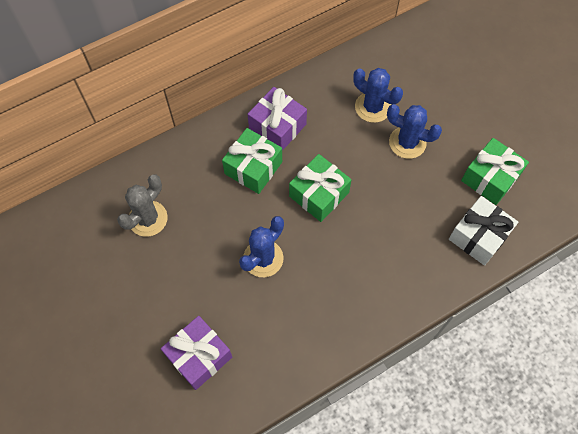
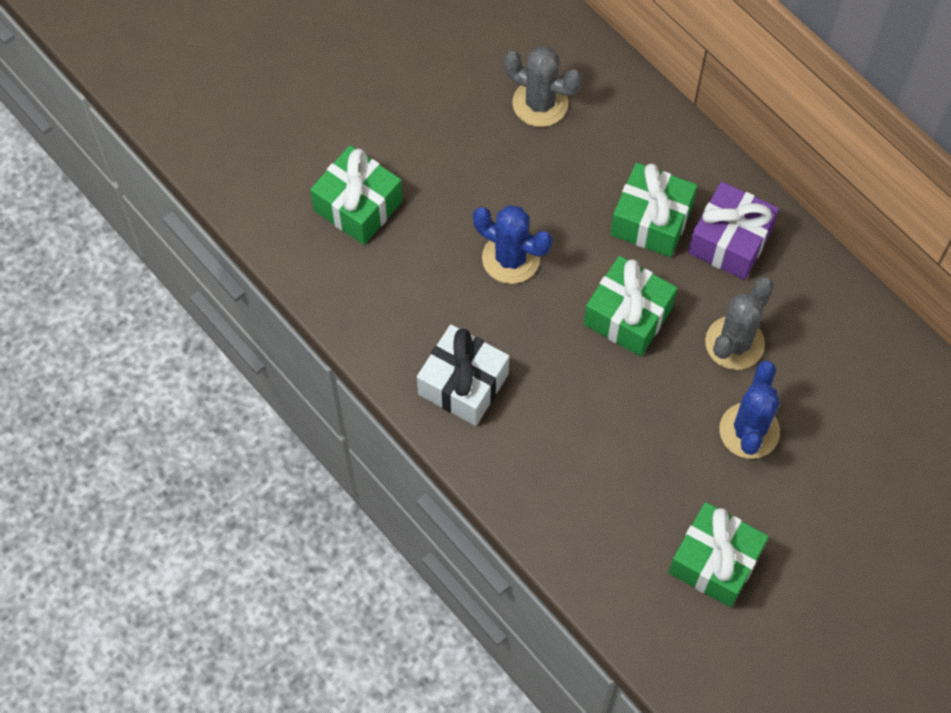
camera: 80 degrees right, 0 degrees up
purple gift [161,316,232,390] -> green gift [310,145,403,245]
blue cactus [354,68,403,123] -> none
white gift [449,196,518,266] -> white gift moved to [417,325,510,426]
none -> grey cactus [705,277,774,370]

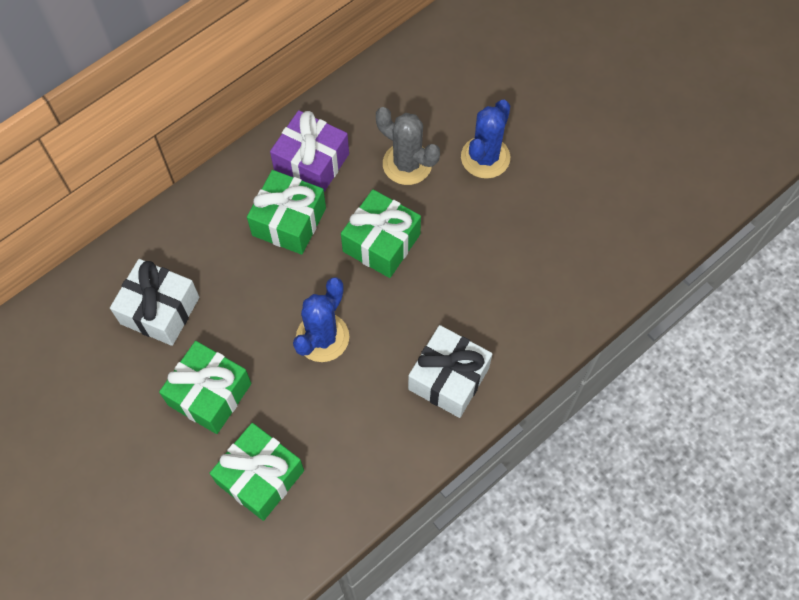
camera: 90 degrees left, 0 degrees up
grey cactus [504,47,582,127] -> white gift [110,259,199,346]
green gift [668,502,769,607] -> green gift moved to [159,341,252,434]
blue cactus [719,360,780,459] -> blue cactus turned 75 degrees counterclockwise [461,100,510,179]

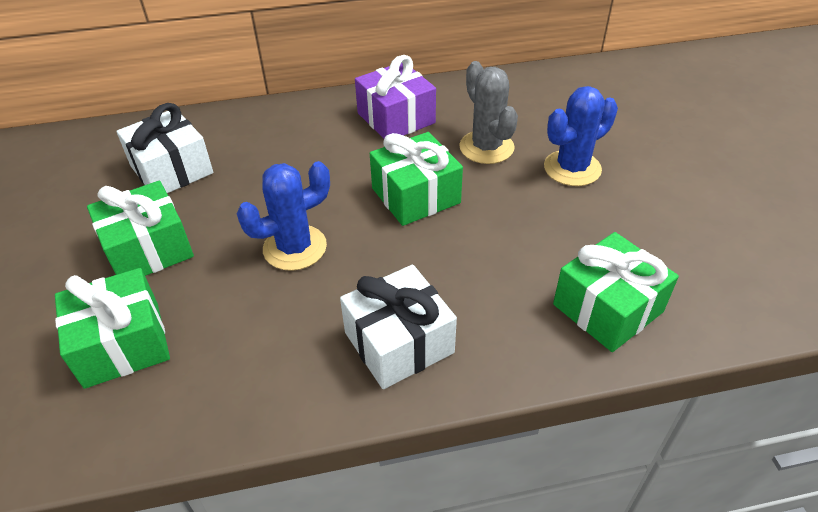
camera: 30 degrees right, 20 degrees down
green gift [247,170,326,255] -> green gift moved to [553,232,679,352]

